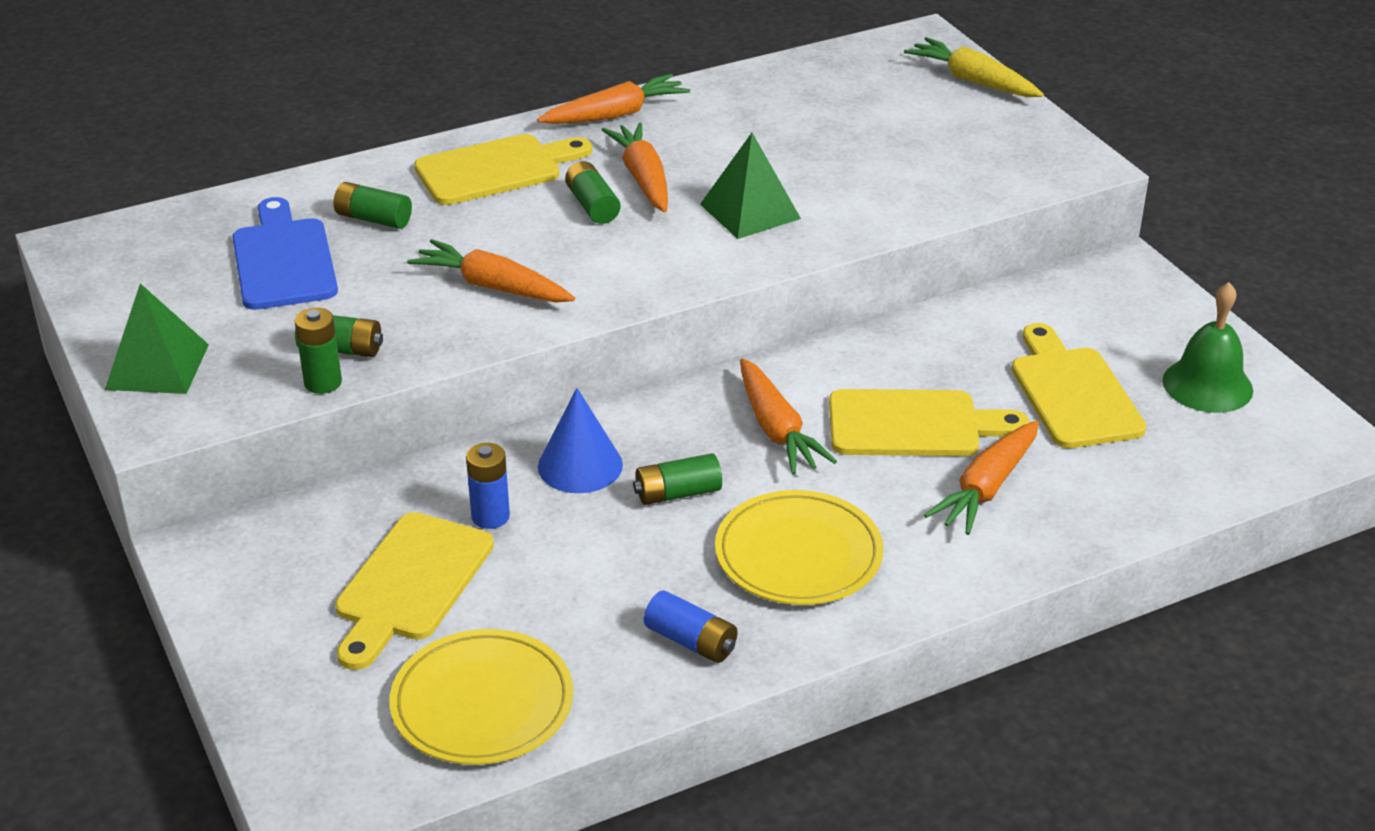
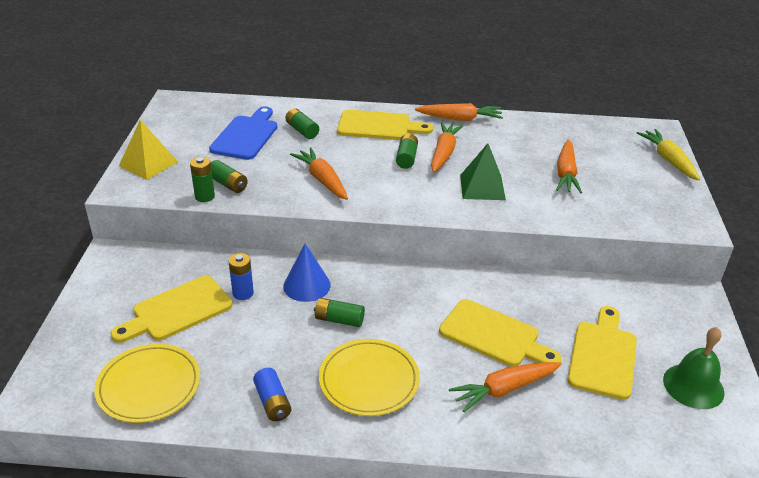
camera: 30 degrees right, 0 degrees up
green pyramid [105,283,209,394] -> yellow pyramid [119,120,178,180]
orange carrot [740,358,837,474] -> orange carrot moved to [556,140,582,193]

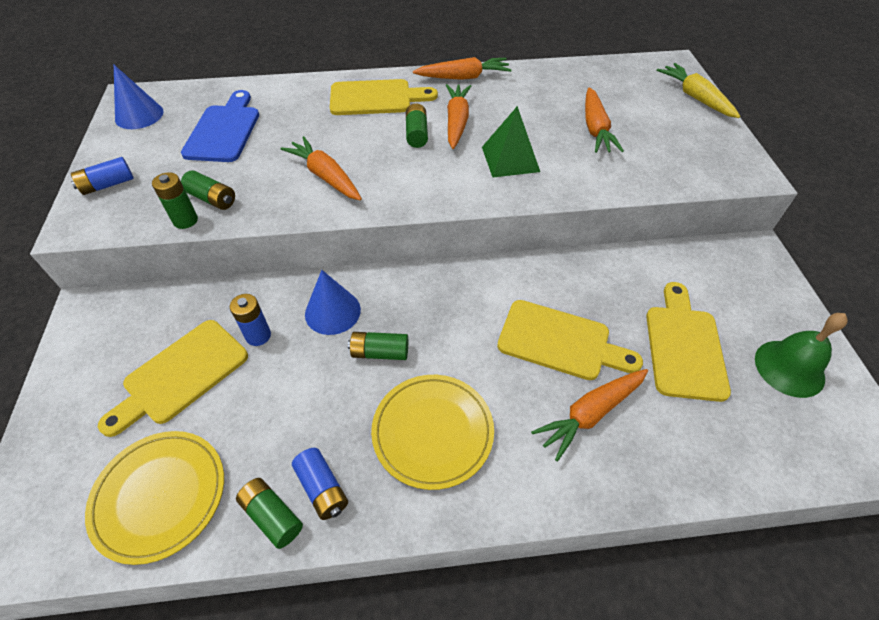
camera: 10 degrees left, 15 degrees up
yellow pyramid [119,120,178,180] -> blue battery [71,157,134,195]
green battery [285,108,319,139] -> green battery moved to [236,478,303,549]
none -> blue cone [114,65,164,129]

